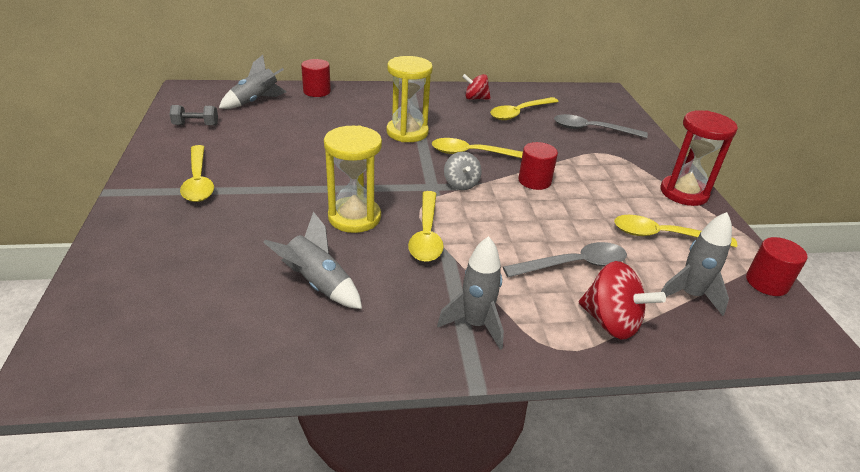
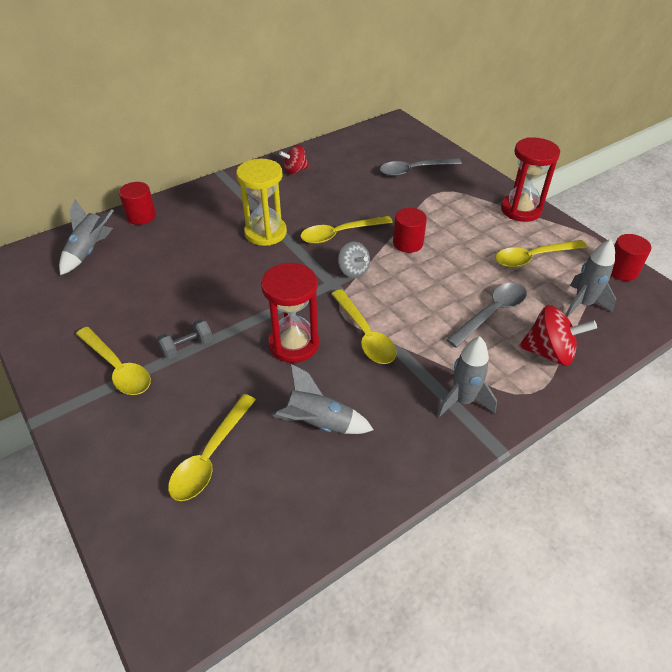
camera: 25 degrees left, 10 degrees up
grey dumbbell [169,105,218,126] -> grey dumbbell moved to [157,319,213,359]
yellow hourglass [324,125,382,233] -> red hourglass [261,263,319,363]
yellow spoon [490,97,559,120] -> yellow spoon moved to [168,394,256,501]

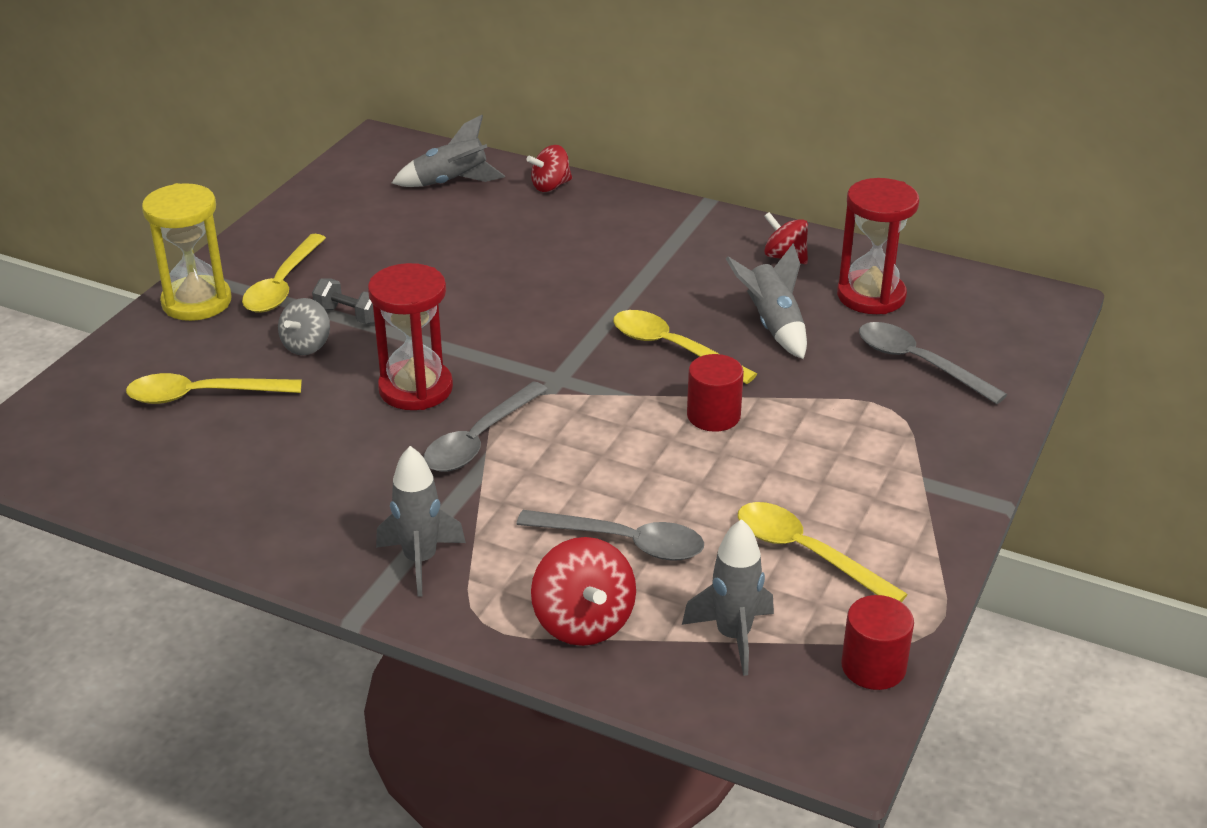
camera: 60 degrees right, 10 degrees down
red cylinder [119,182,156,225] -> red spinning top [526,145,572,192]
yellow hourglass [236,159,287,246] -> yellow hourglass moved to [142,183,232,321]
grey rocket [271,364,374,434] -> grey rocket moved to [725,244,807,359]
yellow spoon [332,289,397,364] -> grey spoon [424,382,548,472]
grey spinning top [338,242,370,278] -> grey spinning top moved to [278,298,330,355]
red hourglass [501,137,560,222] -> red hourglass moved to [837,178,919,314]

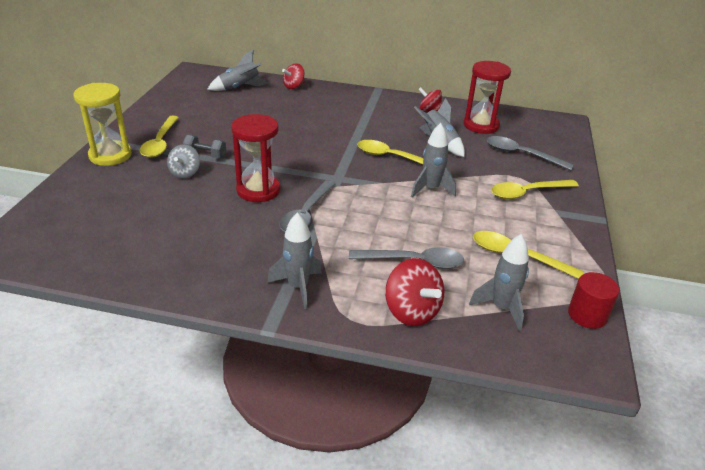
camera: 15 degrees left, 0 degrees up
yellow spoon [126,373,302,404] -> yellow spoon moved to [491,180,579,199]
red cylinder [687,354,744,432] -> grey rocket [411,123,456,198]

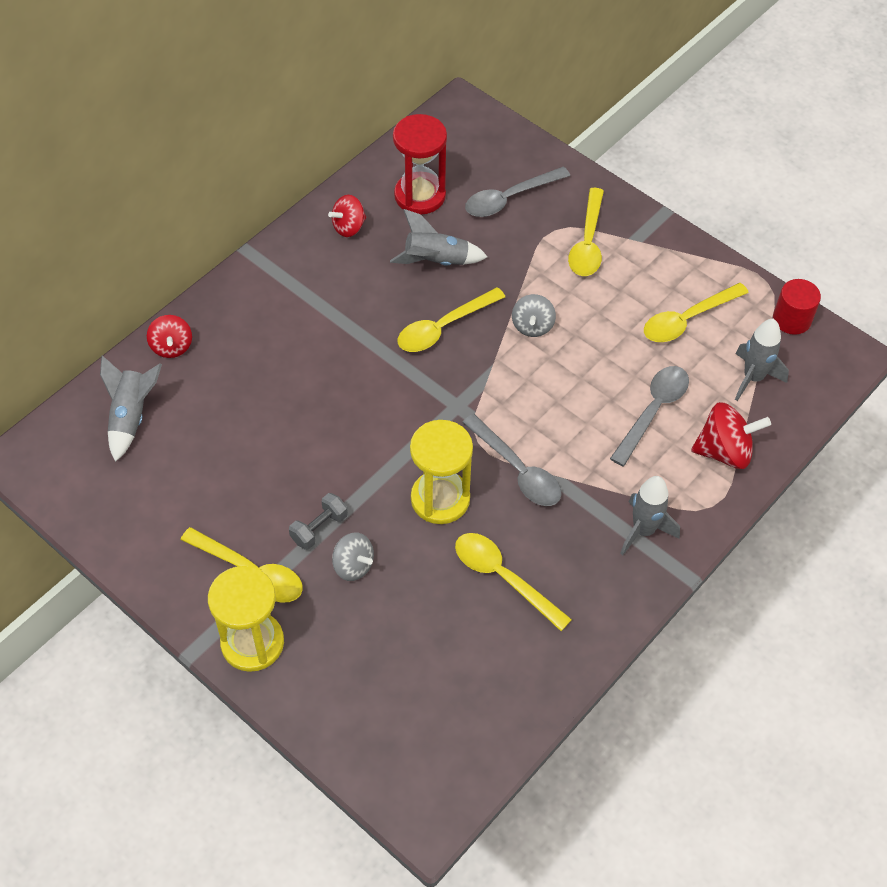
camera: 60 degrees left, 20 degrees up
red hourglass [231,114,280,202] -> yellow hourglass [410,420,473,524]
grey rocket [411,123,456,198] -> grey spinning top [512,294,556,337]
none -> yellow spoon [455,533,572,631]

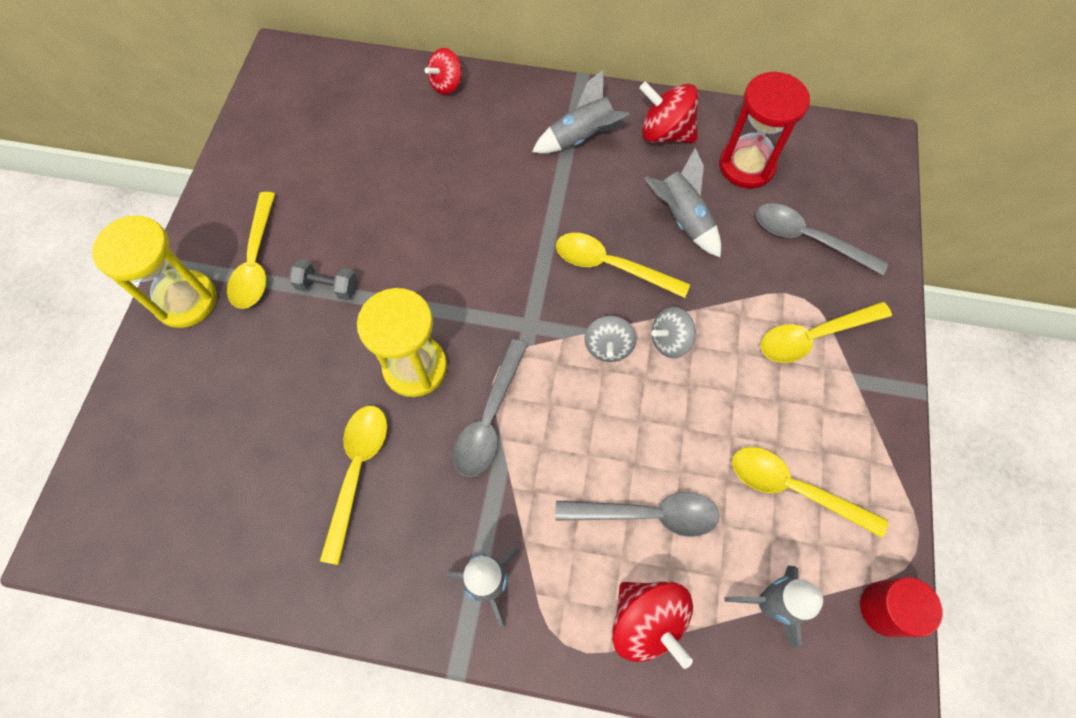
camera: 60 degrees right, 10 degrees up
grey rocket [100,355,162,462] -> grey rocket moved to [532,70,629,154]
red spinning top [328,195,366,237] -> red spinning top [639,81,699,143], size x1.51
grey spinning top [332,532,374,581] -> grey spinning top moved to [585,316,637,362]

